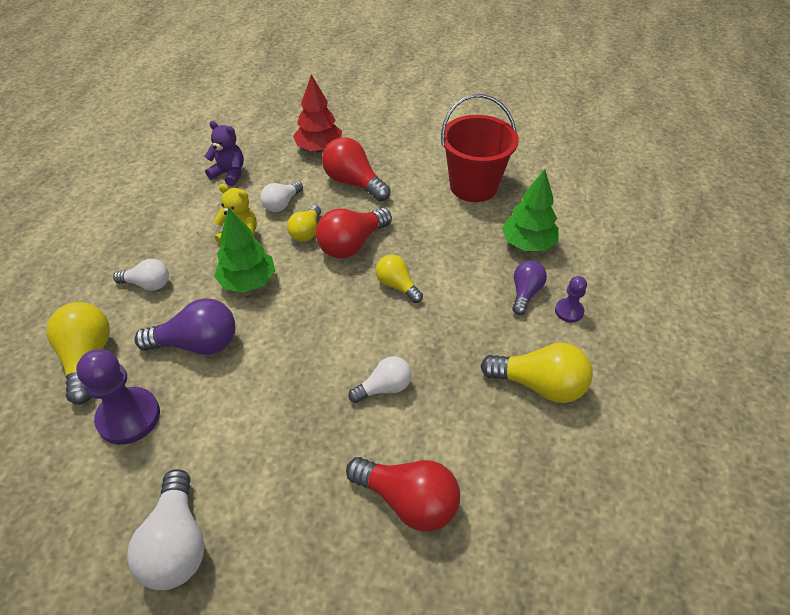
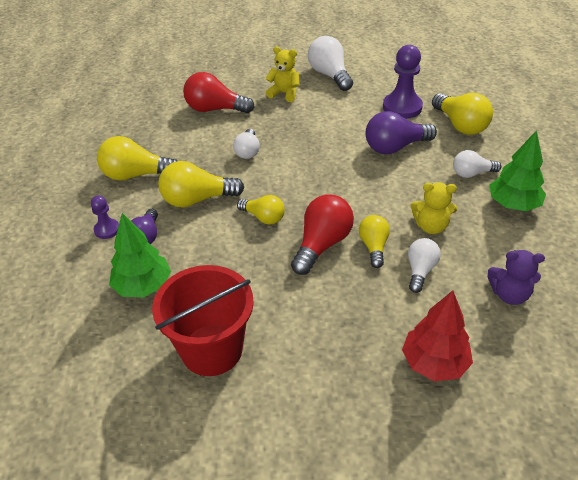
camera: 165 degrees right, 5 degrees down
green tree [214,207,275,293] -> green tree moved to [489,130,546,211]
red light bulb [322,137,391,201] -> none
white light bulb [348,356,412,403] -> white light bulb turned 45 degrees counterclockwise [233,129,260,159]
none -> yellow light bulb [158,161,244,208]
none -> yellow teddy bear [266,47,300,102]

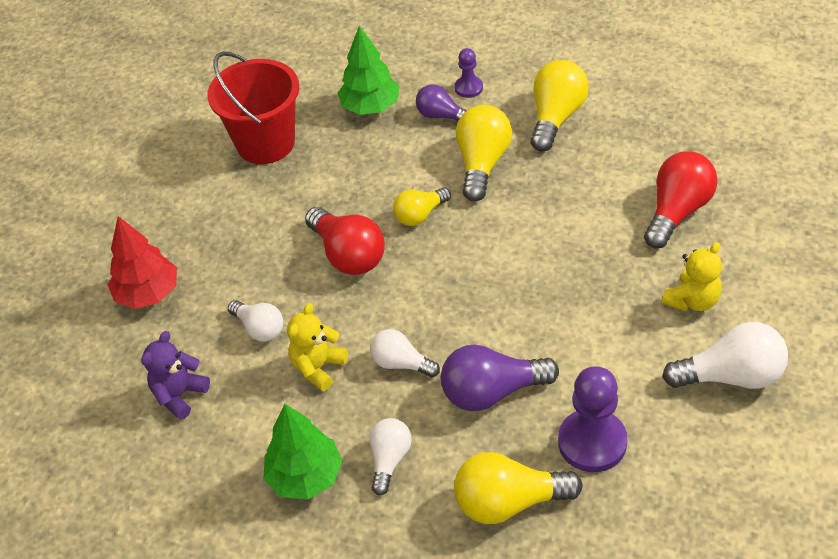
camera: 115 degrees right, 5 degrees up
white light bulb [233,129,260,159] -> white light bulb moved to [370,329,440,377]
yellow light bulb [359,215,390,268] -> none
purple light bulb [366,111,437,154] -> purple light bulb turned 105 degrees counterclockwise [441,344,559,411]

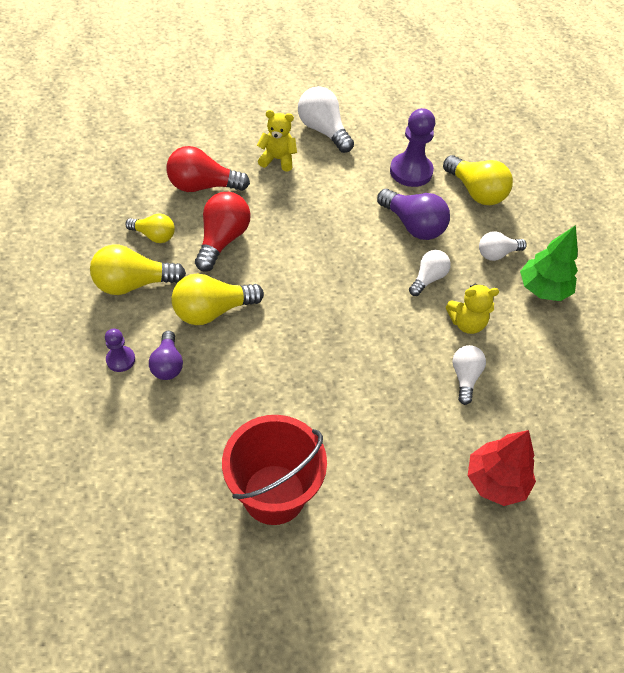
camera: 130 degrees left, 5 degrees up
purple teddy bear [141,331,210,420] -> none
red light bulb [305,207,385,275] -> red light bulb moved to [195,192,251,272]
green tree [338,25,400,115] -> none
white light bulb [370,329,440,377] -> white light bulb turned 135 degrees counterclockwise [409,250,451,296]
yellow light bulb [393,187,451,226] -> yellow light bulb moved to [125,213,175,243]

